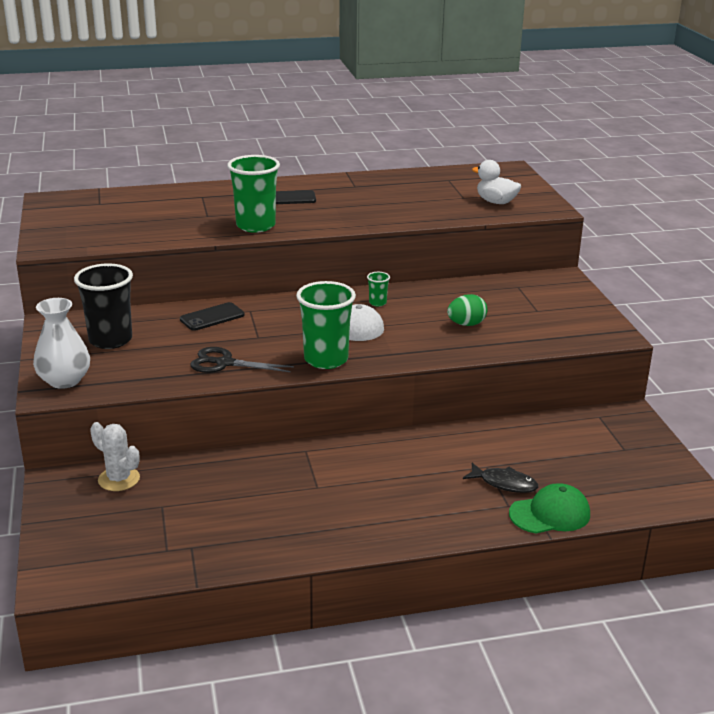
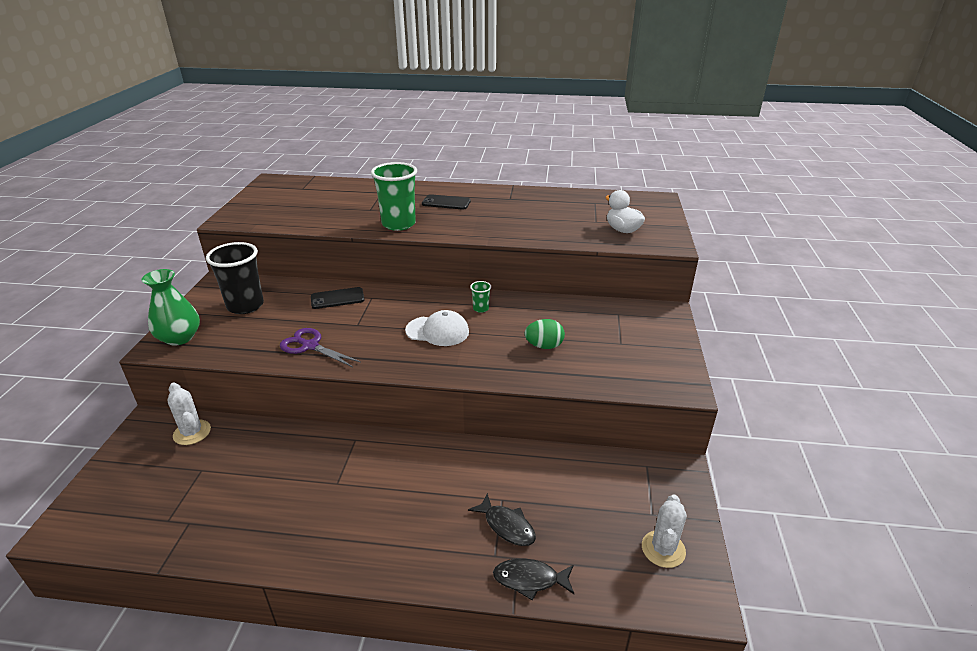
camera: 20 degrees right, 5 degrees up
white vase [33,298,90,389] -> green vase [141,269,200,346]
black scissors [190,347,294,373] -> purple scissors [280,328,361,367]
green cup [296,281,356,369] -> none
green cap [509,483,590,534] -> black fish [493,559,575,601]
none -> white cactus [642,494,687,568]

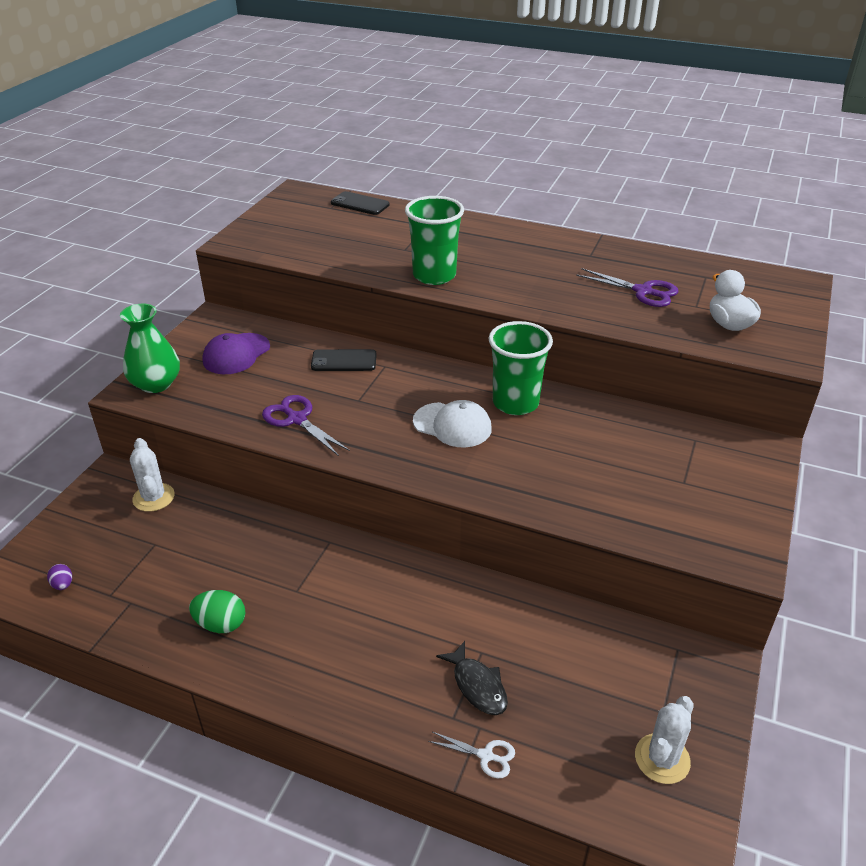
camera: 15 degrees right, 5 degrees up
black cup [206,242,264,314] -> purple cap [202,333,270,374]
black phone [422,194,471,210] -> black phone moved to [331,191,390,215]
green cup [470,281,491,313] -> green cup [489,321,553,415], size x2.27
black fish [493,559,575,601] -> white scissors [428,732,515,778]
green egg [525,319,565,349] -> green egg moved to [189,590,245,633]
none -> purple egg [47,564,72,590]
none -> purple scissors [576,268,678,307]

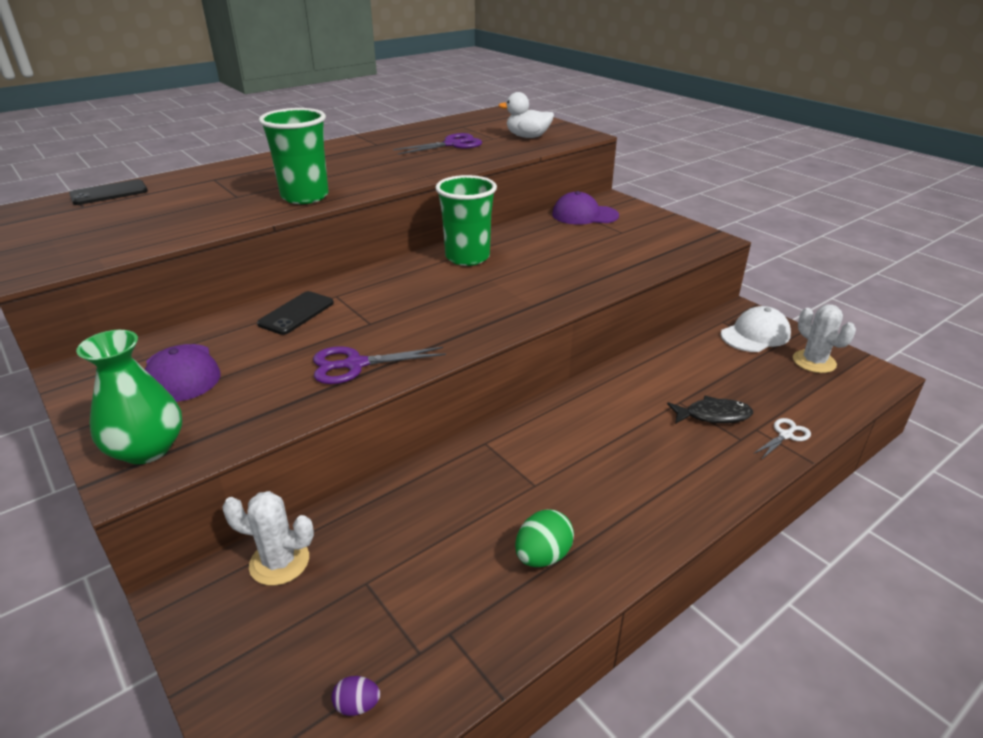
camera: 60 degrees left, 5 degrees down
white cap [413,400,492,447] -> white cap moved to [721,306,791,352]
none -> purple cap [552,191,619,225]

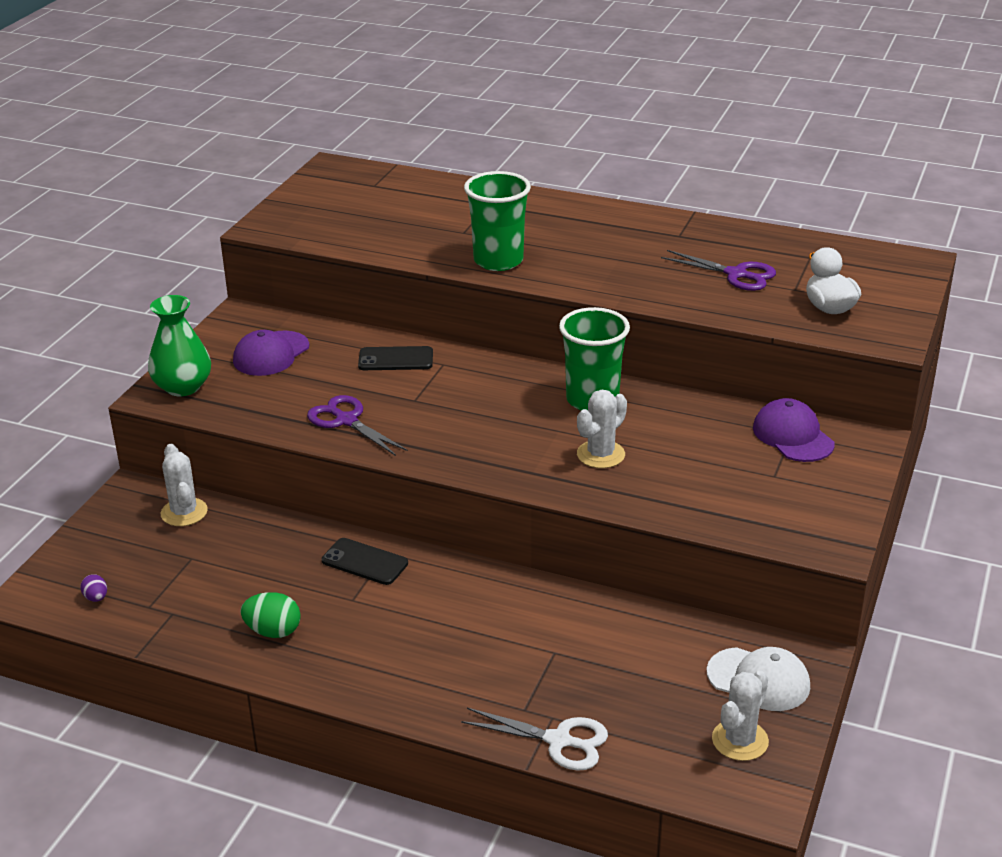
camera: 60 degrees right, 0 degrees up
black phone [69,179,148,205] -> black phone moved to [322,538,408,585]
black fish [667,396,753,424] -> none
white scissors [753,418,811,460] -> white scissors [461,708,608,771], size x1.64
none -> white cactus [577,390,627,468]

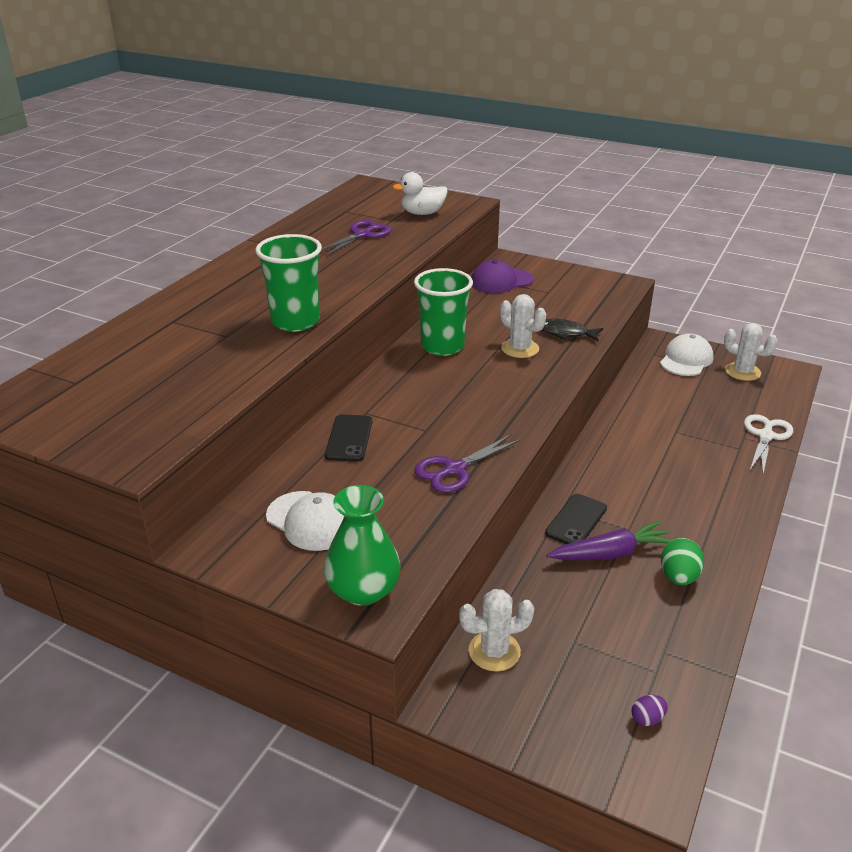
camera: 85 degrees left, 0 degrees up
purple cap [233,330,309,376] -> white cap [266,491,344,551]
none -> black fish [542,318,603,342]
none -> purple carrot [547,521,672,560]

